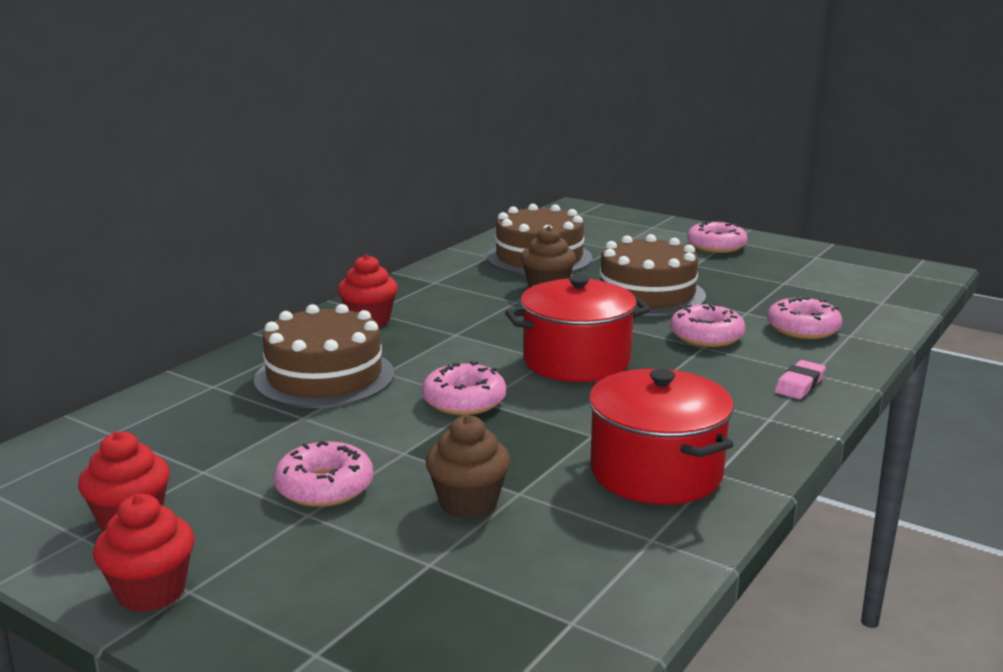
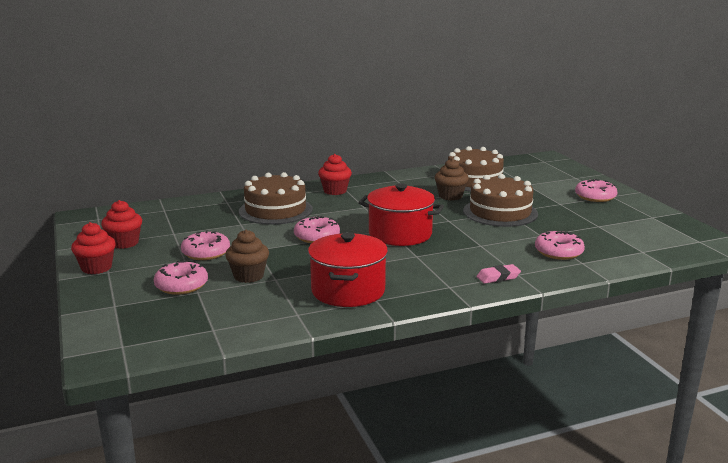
camera: 35 degrees right, 0 degrees up
pink donut [670,303,745,347] -> pink donut moved to [154,260,208,295]

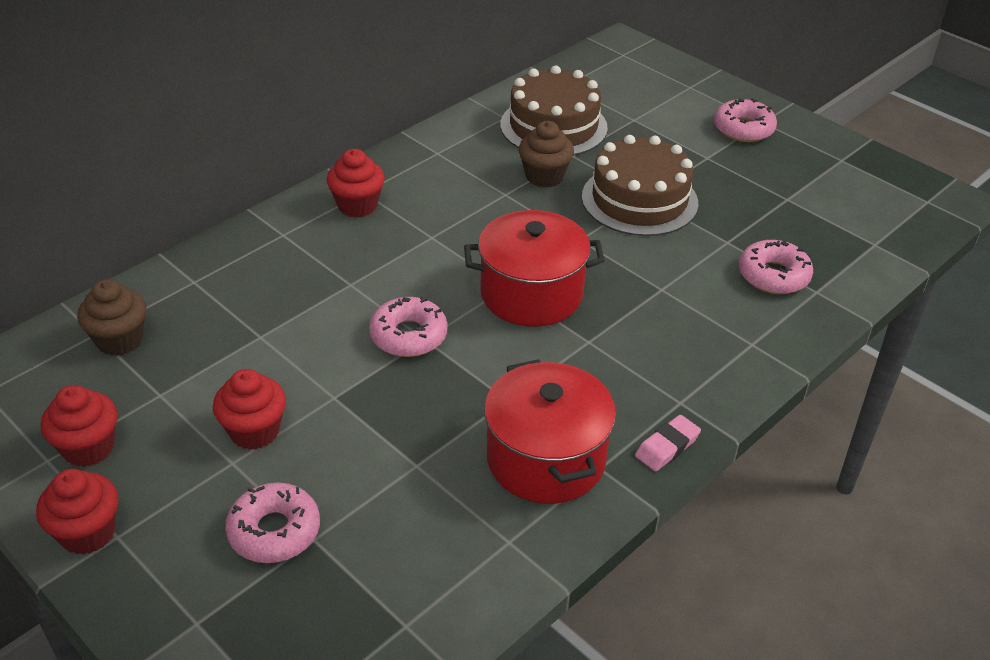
camera: 25 degrees left, 20 degrees up
pink donut [181,231,230,260] -> red cupcake [213,369,286,450]
brown cupcake [225,230,269,283] -> brown cupcake moved to [77,279,146,356]
brown cake [239,172,312,225] -> none
pink eraser [476,264,521,284] -> pink eraser moved to [635,415,701,471]

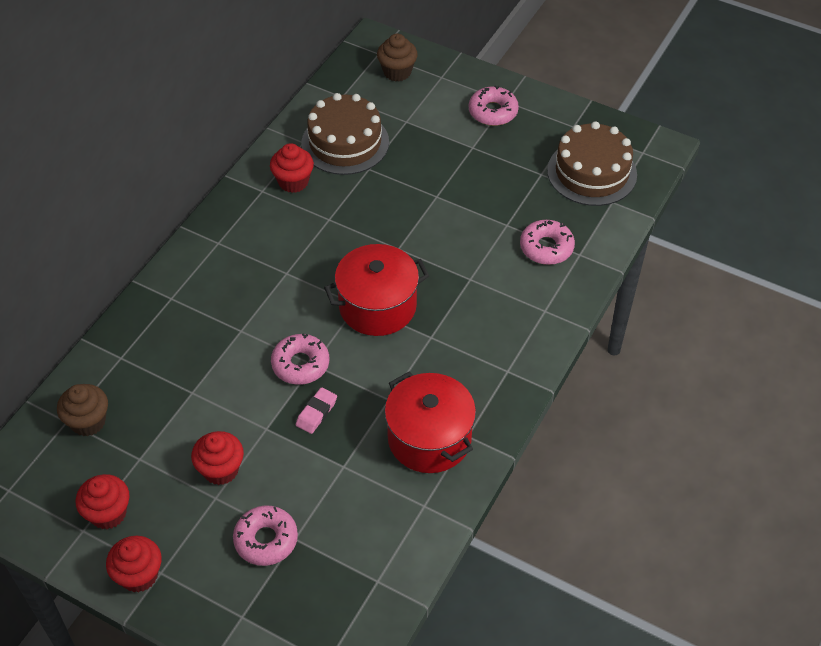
camera: 15 degrees left, 10 degrees up
red cupcake [327,149,385,218] -> red cupcake moved to [270,143,314,193]
brown cupcake [519,121,574,188] -> brown cupcake moved to [377,34,418,82]
brown cake [582,135,698,236] -> brown cake moved to [547,121,637,206]
pink eraser [635,415,701,471] -> pink eraser moved to [296,387,337,434]

